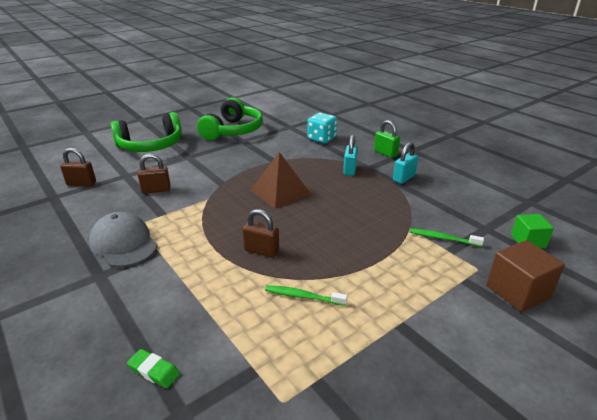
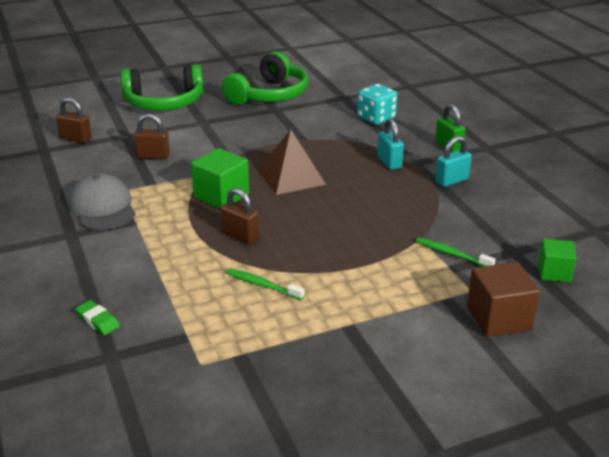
camera: 15 degrees right, 0 degrees up
turquoise padlock [343,135,358,176] -> turquoise padlock turned 45 degrees counterclockwise [377,118,404,170]
none -> green cube [191,148,249,209]

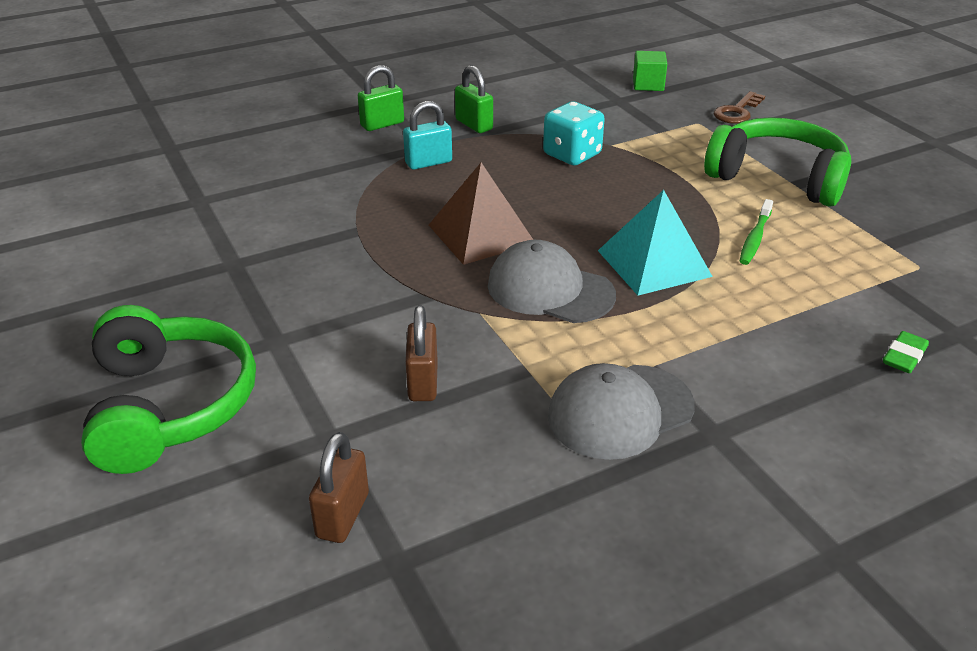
camera: 95 degrees left, 5 degrees up
green cube [191,148,249,209] -> grey cap [488,240,616,323]
brown padlock [221,188,259,244] -> turquoise pyramid [598,190,713,296]
green headphones [222,51,308,105] -> green headphones moved to [704,117,851,207]
turquoise dice [357,84,398,125] -> turquoise dice moved to [543,101,605,165]
green toothbrush [416,238,496,266] -> none
turquoise padlock [435,136,472,187] -> green padlock [455,65,493,133]
brown cube [467,262,540,337] -> brown key [714,91,765,124]

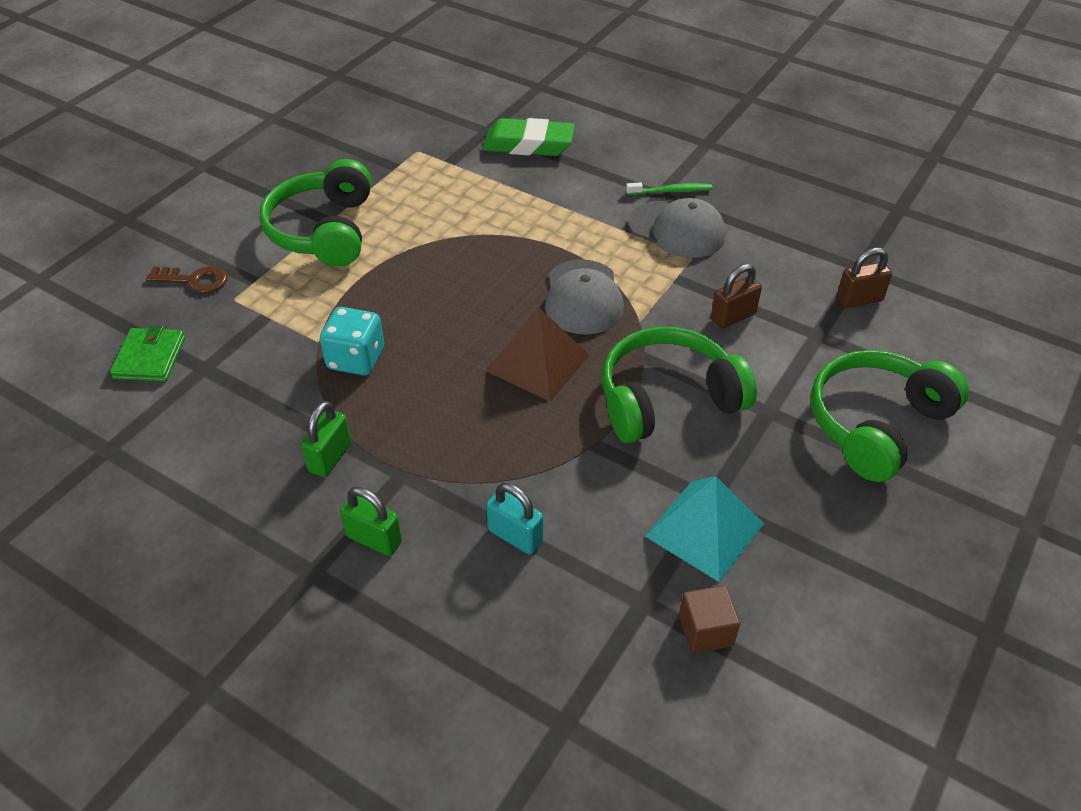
camera: 120 degrees left, 10 degrees up
turquoise padlock [403,101,452,170] -> turquoise padlock moved to [486,483,544,555]
turquoise pyramid [598,190,713,296] -> turquoise pyramid moved to [645,476,764,582]
green cube [633,51,667,91] -> green wallet [110,326,185,382]
green toothbrush [740,199,773,265] -> green toothbrush moved to [626,183,712,195]
green eraser [883,331,929,373] -> green eraser [483,118,575,156], size x2.12
none -> green headphones [602,327,757,443]
none -> brown cube [679,585,740,653]

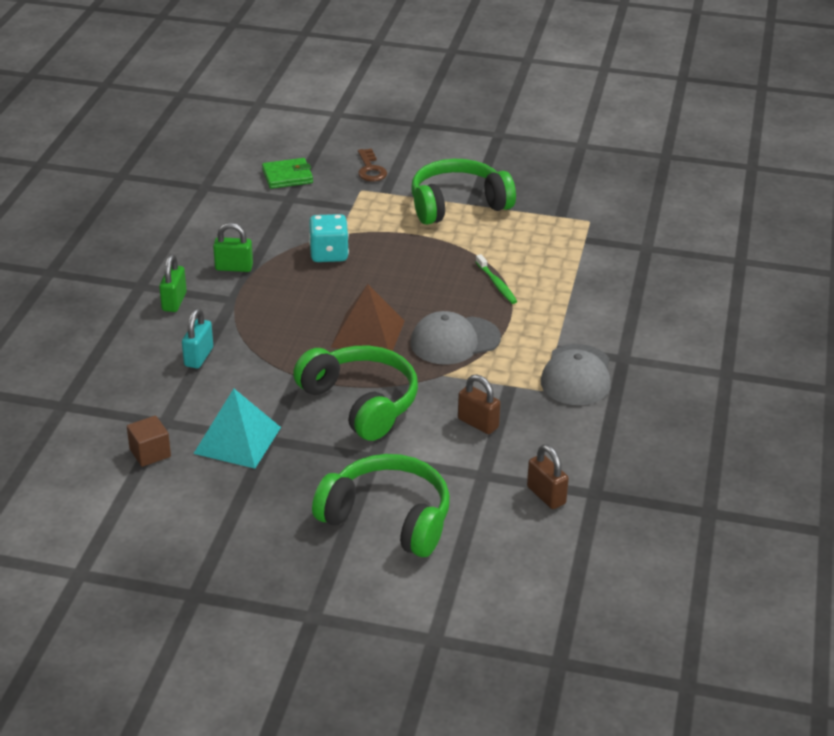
camera: 70 degrees right, 10 degrees down
green eraser [483,118,575,156] -> none
green toothbrush [626,183,712,195] -> green toothbrush moved to [476,254,517,304]

